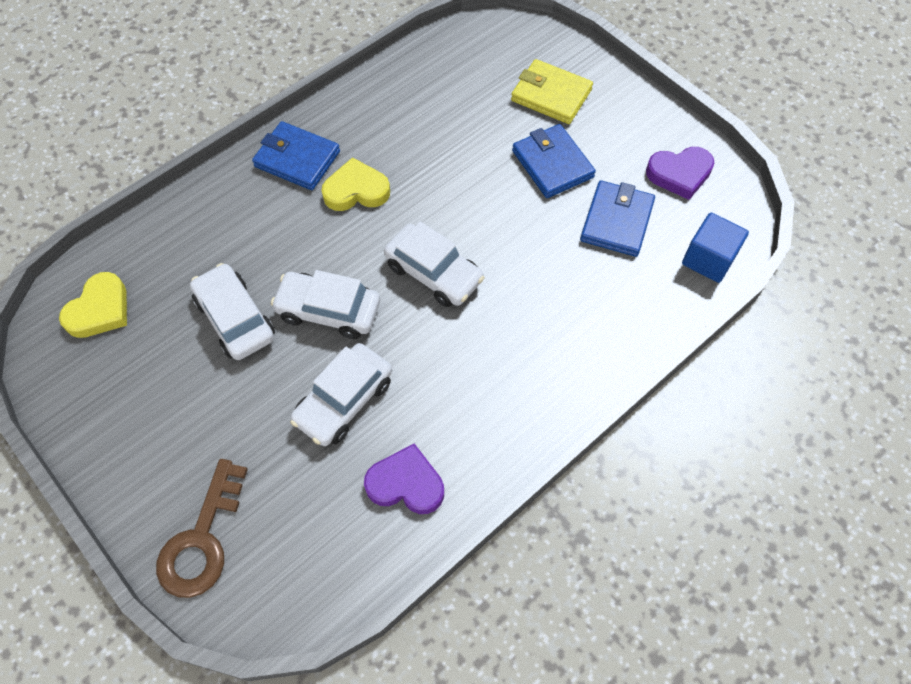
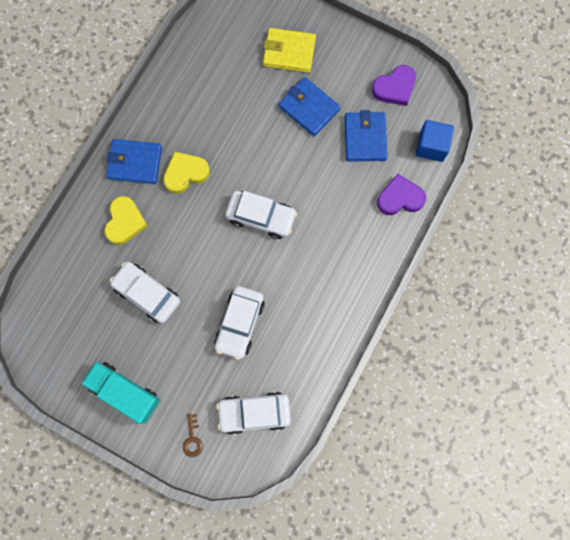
camera: 20 degrees left, 15 degrees up
yellow heart [59,272,127,338] -> yellow heart moved to [104,196,148,245]
brown key [156,459,248,598] -> brown key [183,414,203,457], size x0.49
white car [271,270,380,339] -> white car moved to [216,392,291,435]
purple heart [364,443,444,514] -> purple heart moved to [377,174,426,215]
none -> turquoise truck [81,361,160,424]

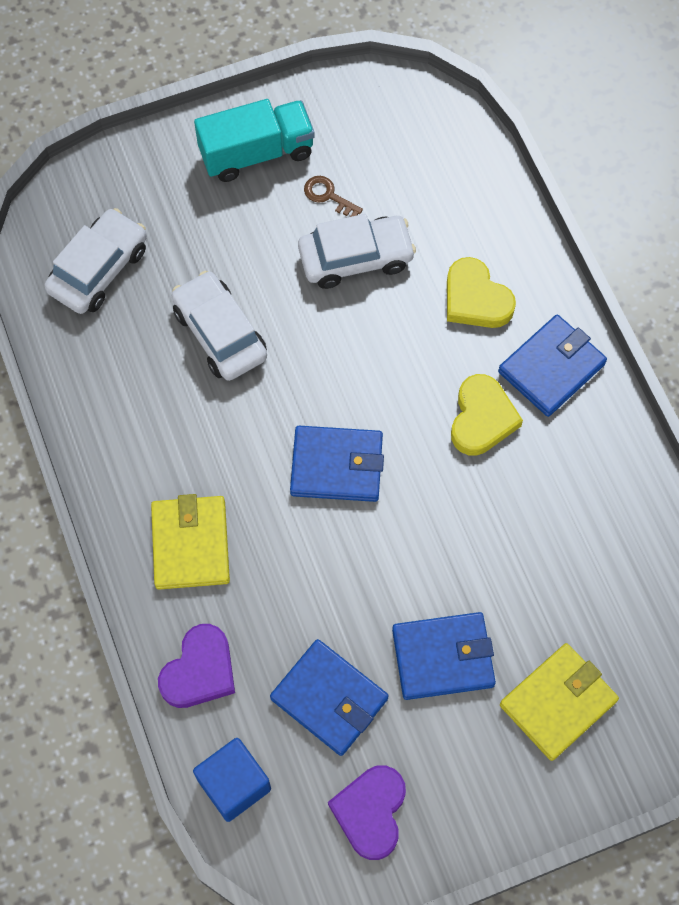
camera: 130 degrees right, 10 degrees down
brown key [183,414,203,457] -> brown key moved to [304,176,363,217]
white car [225,191,297,239] -> blue wallet [290,426,384,502]
none -> yellow wallet [151,494,230,590]

